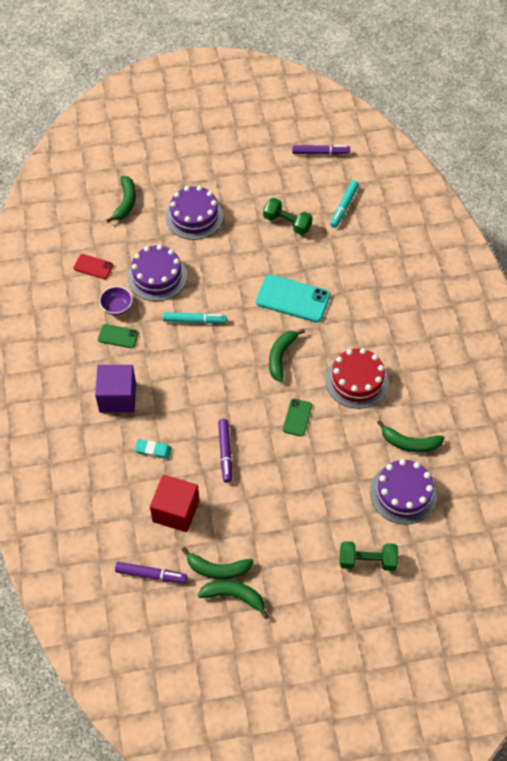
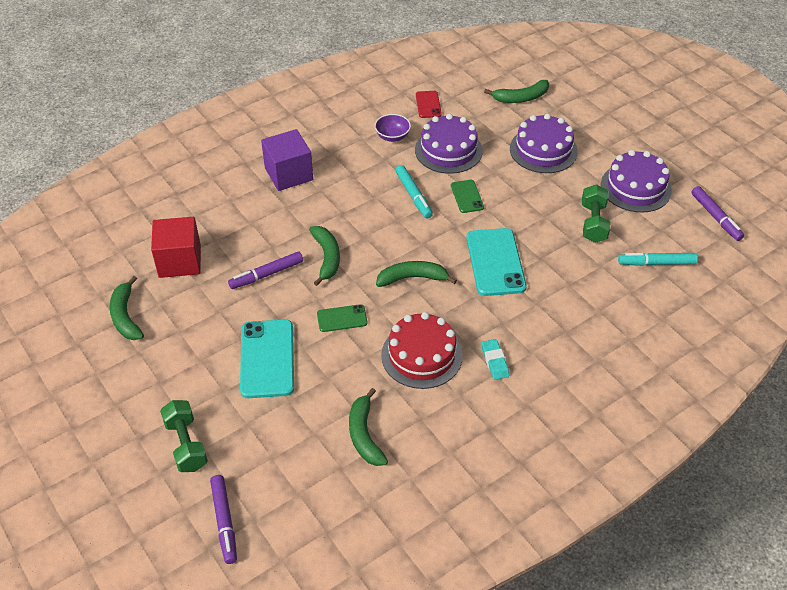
camera: 65 degrees right, 10 degrees down
green phone [98,324,139,348] -> green phone moved to [451,180,484,213]
purple marker [115,562,187,583] -> purple marker moved to [210,475,237,564]
turquoise eraser [135,439,172,459] -> turquoise eraser moved to [481,339,509,380]
green banana [198,580,269,619] -> green banana moved to [309,226,340,286]
purple cake [370,459,437,525] -> purple cake moved to [601,150,672,213]
none -> turquoise phone [240,319,294,398]

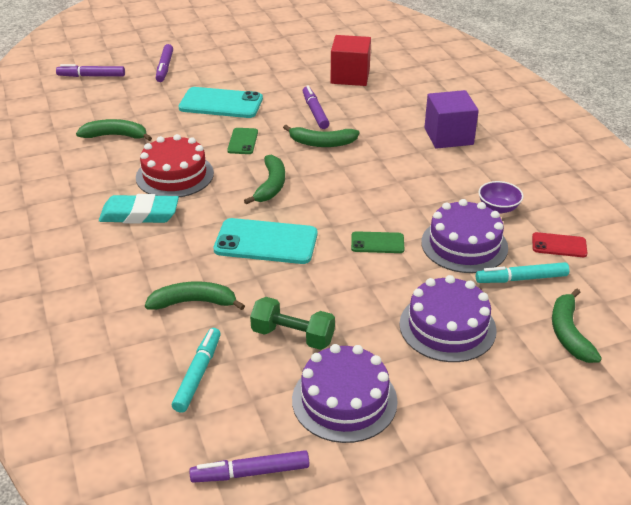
camera: 105 degrees right, 10 degrees down
green banana [109,276,144,340] -> green banana moved to [145,282,245,310]
green dumbbell [160,400,208,472] -> purple marker [156,44,173,82]
turquoise marker [395,165,433,218] -> turquoise marker moved to [476,262,569,283]
turquoise eraser [481,339,509,380] -> turquoise eraser [99,194,179,224], size x1.75

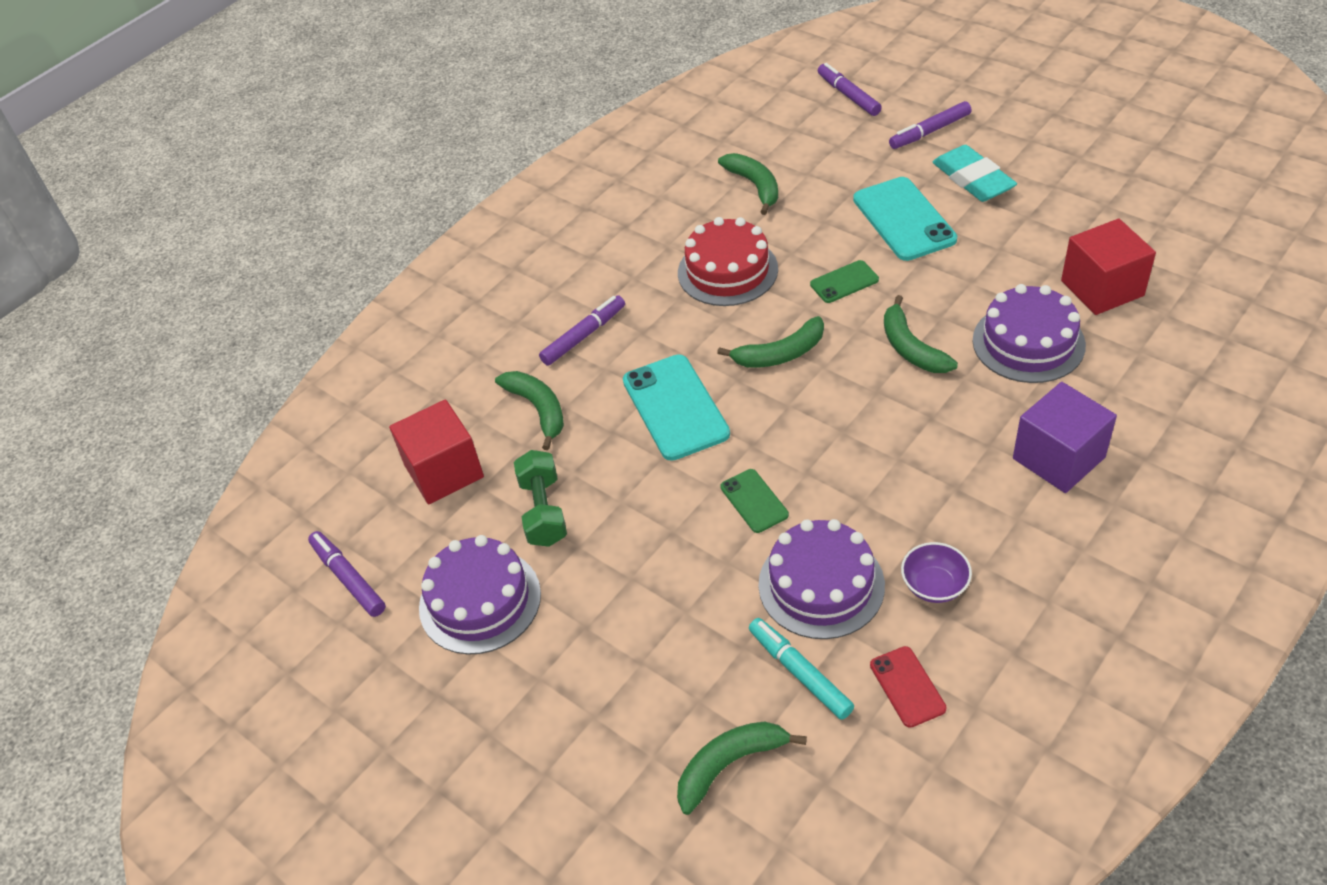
camera: 65 degrees right, 10 degrees up
turquoise eraser [99,194,179,224] -> turquoise eraser moved to [932,145,1017,202]
turquoise marker [172,328,221,413] -> red cube [389,399,484,504]
purple marker [303,86,329,129] -> purple marker moved to [539,295,625,366]
purple cake [399,275,497,362] -> purple cake moved to [973,284,1086,383]

